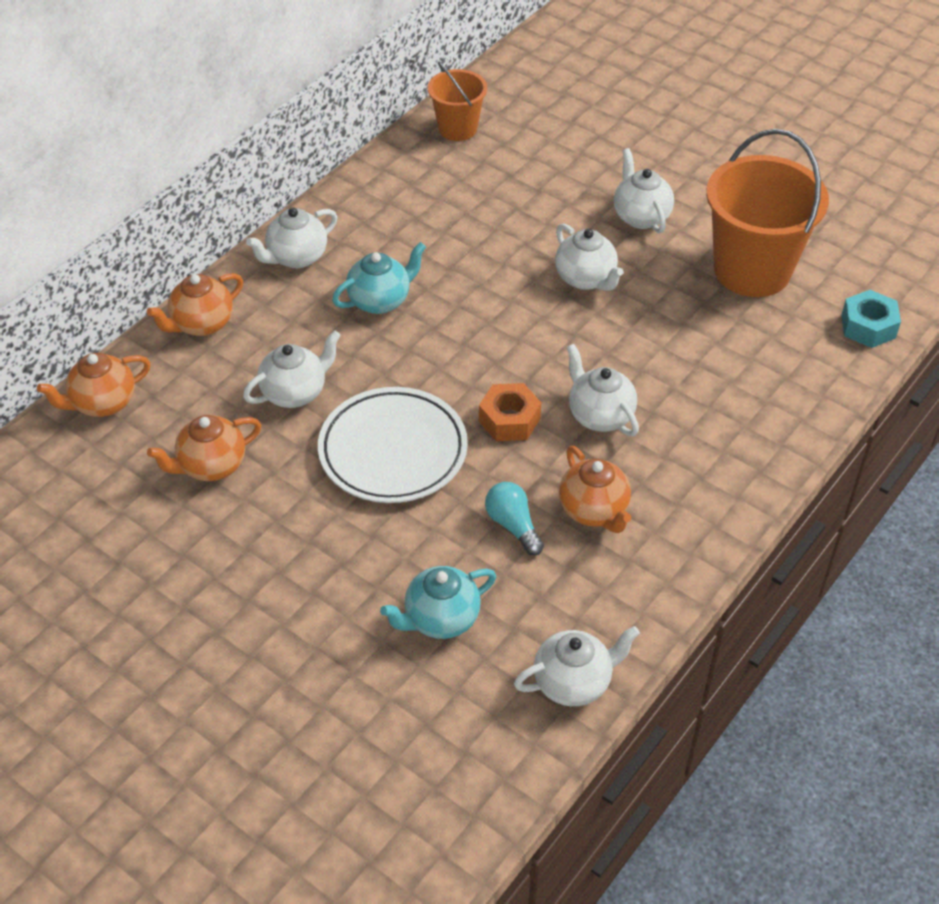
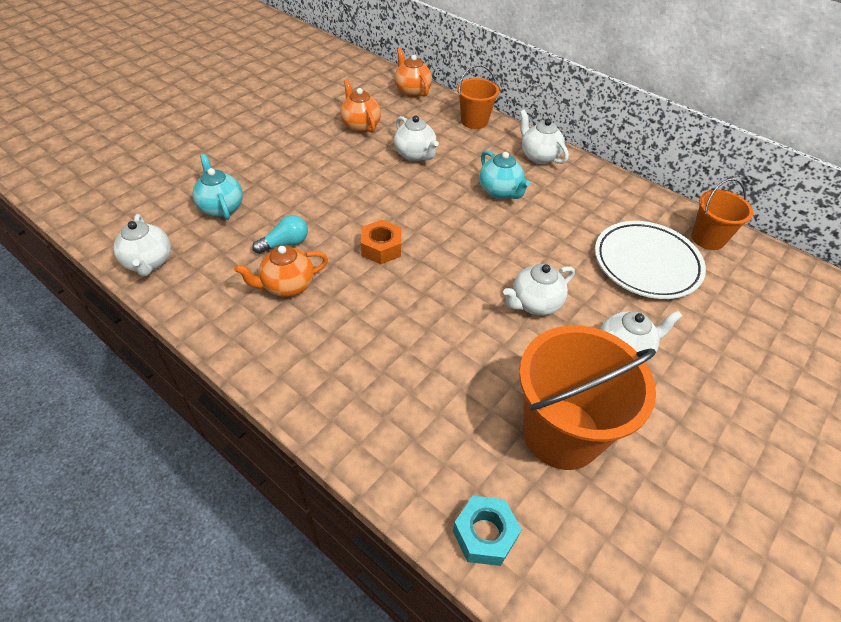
camera: 90 degrees right, 0 degrees up
orange teapot [147,273,243,336] -> orange bucket [457,65,500,129]
white plate [318,387,468,503] -> white plate moved to [595,221,706,299]
white teapot [567,344,639,436] -> none

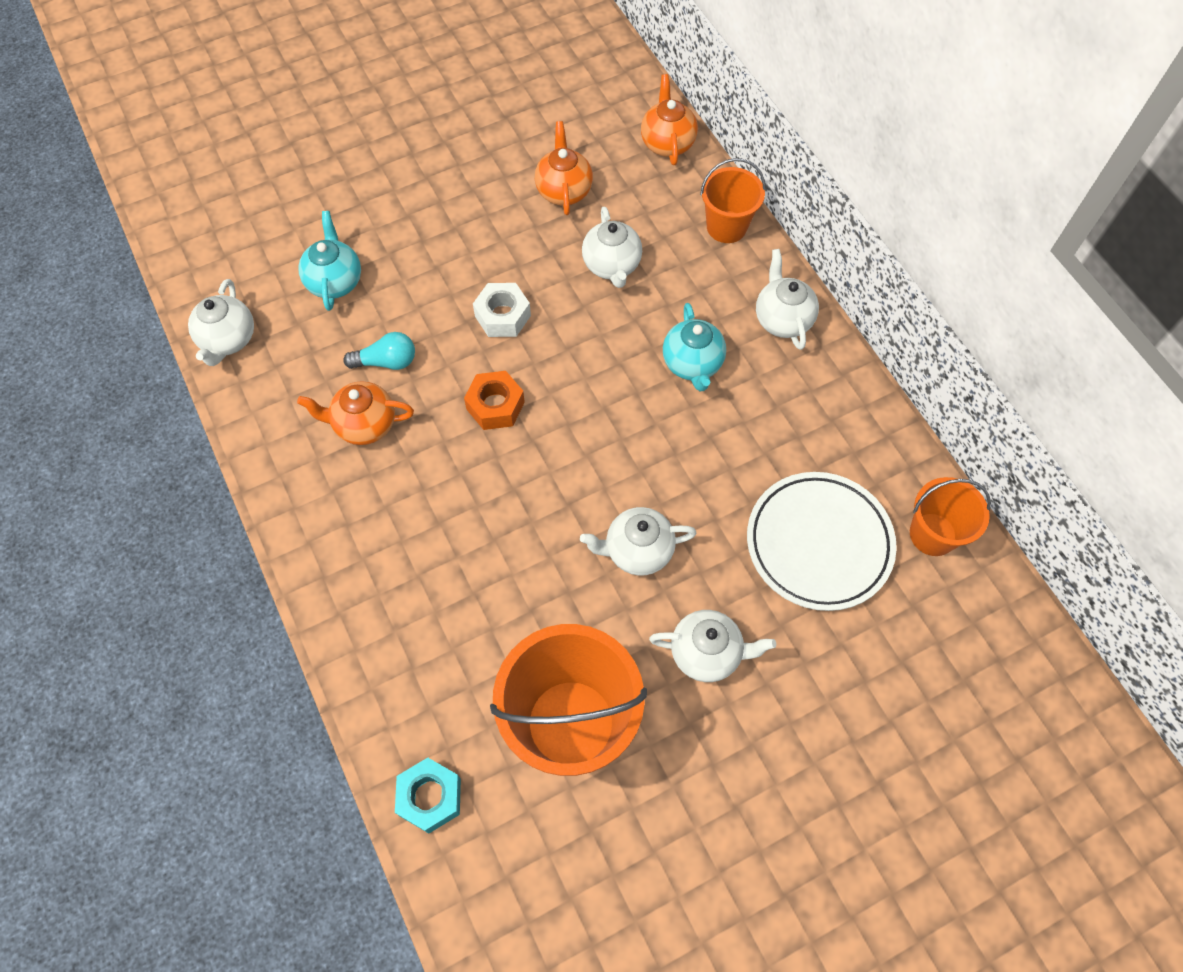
camera: 25 degrees right, 15 degrees up
none -> white nut [473,283,531,337]

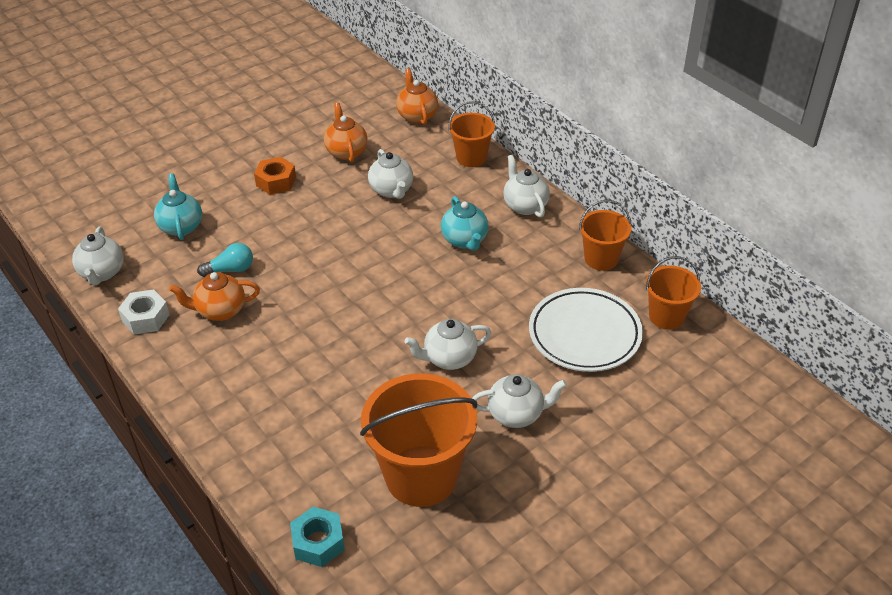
camera: 10 degrees left, 20 degrees down
orange nut [464,371,525,430] -> orange nut moved to [254,157,296,195]
white nut [473,283,531,337] -> white nut moved to [118,289,170,334]
none -> orange bucket [579,200,631,271]

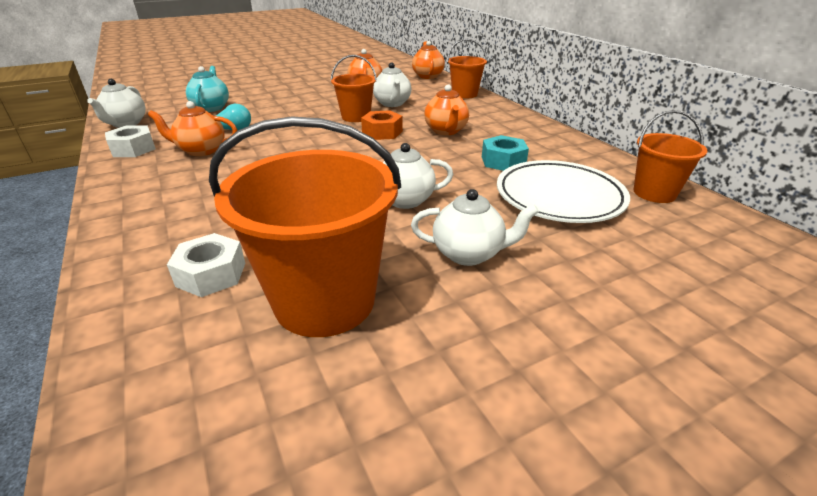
camera: 10 degrees right, 10 degrees down
orange nut [254,157,296,195] -> orange nut moved to [361,110,403,140]
turquoise nut [290,507,345,567] -> turquoise nut moved to [482,135,529,171]
turquoise teapot [441,196,488,251] -> orange teapot [424,84,469,135]
white teapot [503,155,550,218] -> none
orange bucket [579,200,631,271] -> orange bucket moved to [331,55,377,122]
none -> white nut [167,233,245,297]

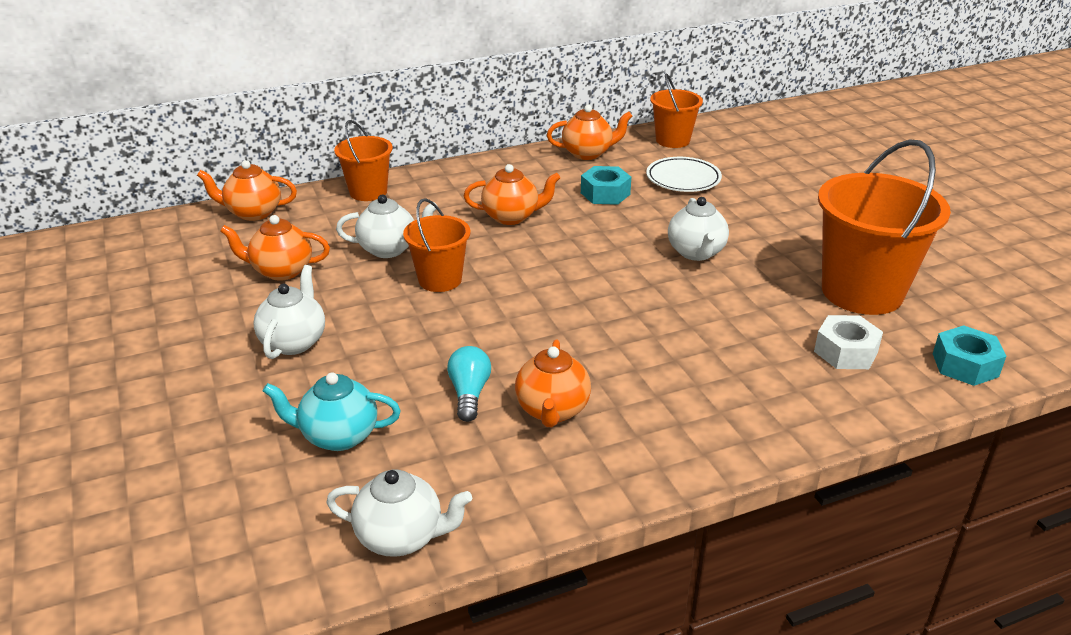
camera: 85 degrees left, 0 degrees up
white nut [105,125,156,157] -> none
orange nut [361,110,403,140] -> none
white teapot [411,189,539,266] -> white teapot moved to [253,265,325,359]
white plate [497,160,630,223] -> white plate [646,157,722,192], size x0.65
none -> orange teapot [547,105,632,160]
none -> turquoise nut [933,325,1006,386]

